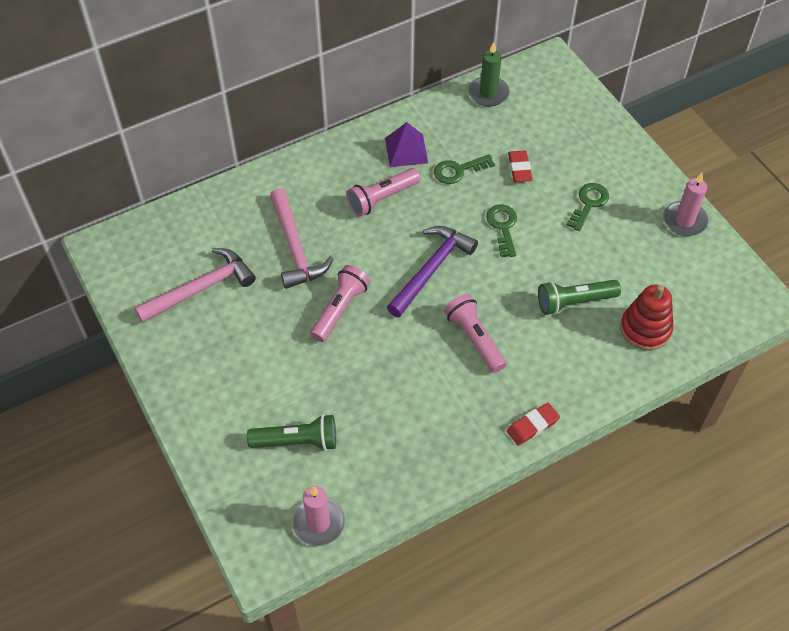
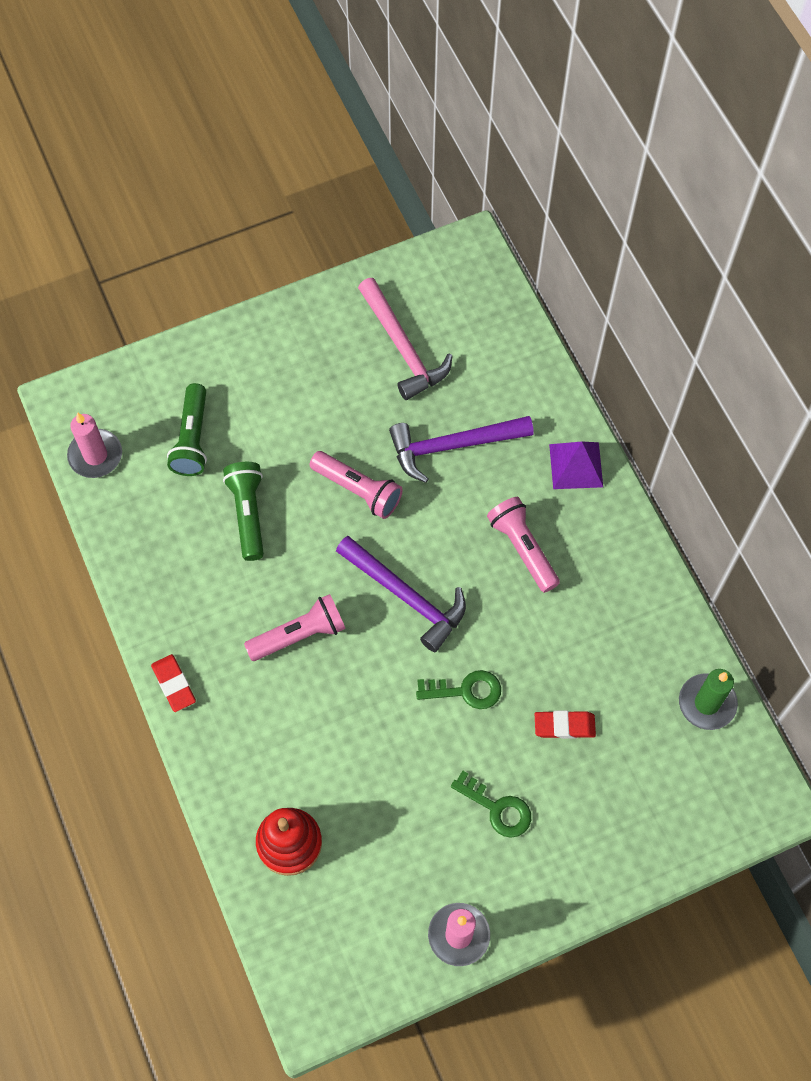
camera: 95 degrees right, 10 degrees up
pink hammer [270,188,333,289] -> purple hammer [389,416,534,483]
purple pyramid [385,122,428,167] -> purple pyramid moved to [549,442,603,489]
green key [434,154,495,184] -> none
green flashlight [538,280,621,315] -> green flashlight moved to [223,462,264,561]

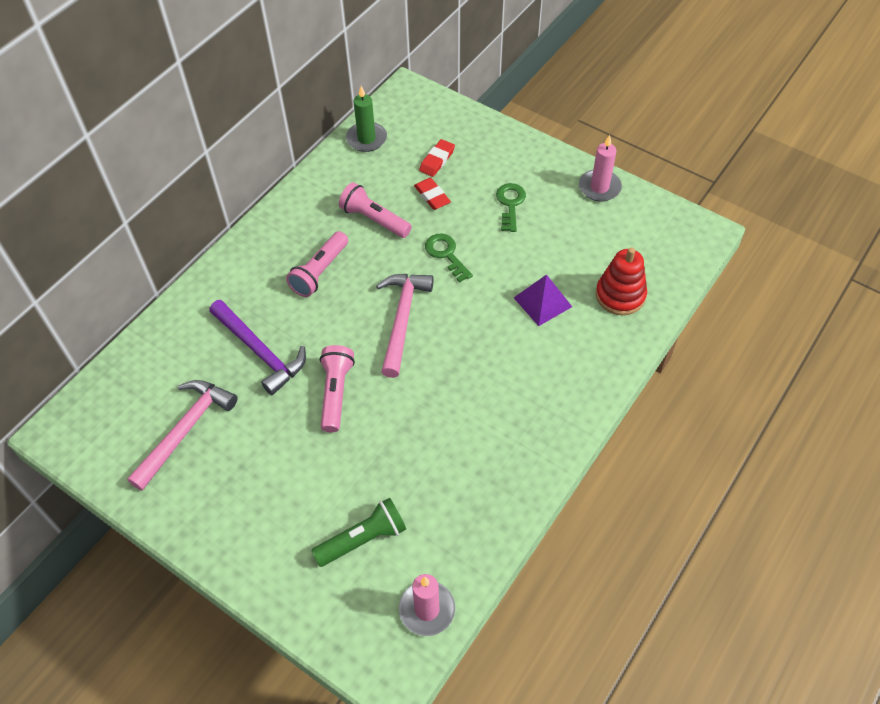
camera: 120 degrees left, 10 degrees down
red eraser [151,654,196,712] -> red eraser moved to [419,139,455,177]
green flashlight [223,462,264,561] -> none
pink flashlight [244,594,346,661] -> pink flashlight moved to [339,182,412,238]
purple hammer [336,536,466,652] -> pink hammer [376,274,434,378]
purple pyramid [549,442,603,489] -> purple pyramid moved to [514,274,572,326]

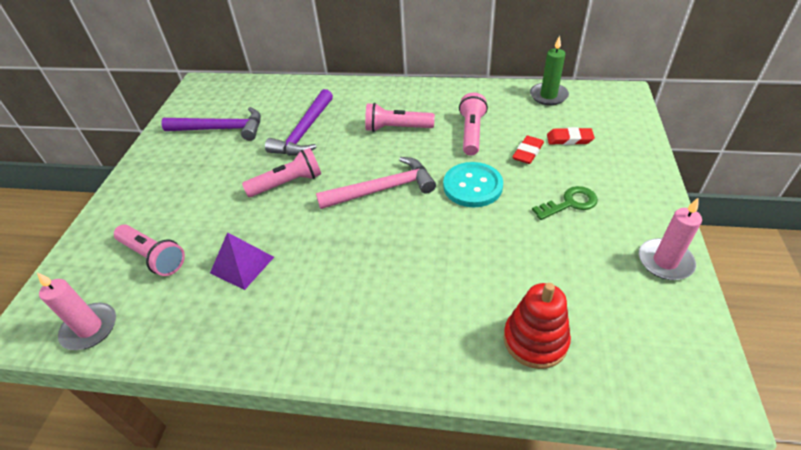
camera: 65 degrees right, 10 degrees down
pink hammer [127,380,237,491] -> purple hammer [161,107,261,141]
green flashlight [311,498,406,567] -> pink flashlight [114,224,185,276]
green key [425,233,473,283] -> turquoise button [443,162,503,207]
purple pyramid [514,274,572,326] -> purple pyramid moved to [210,232,274,290]

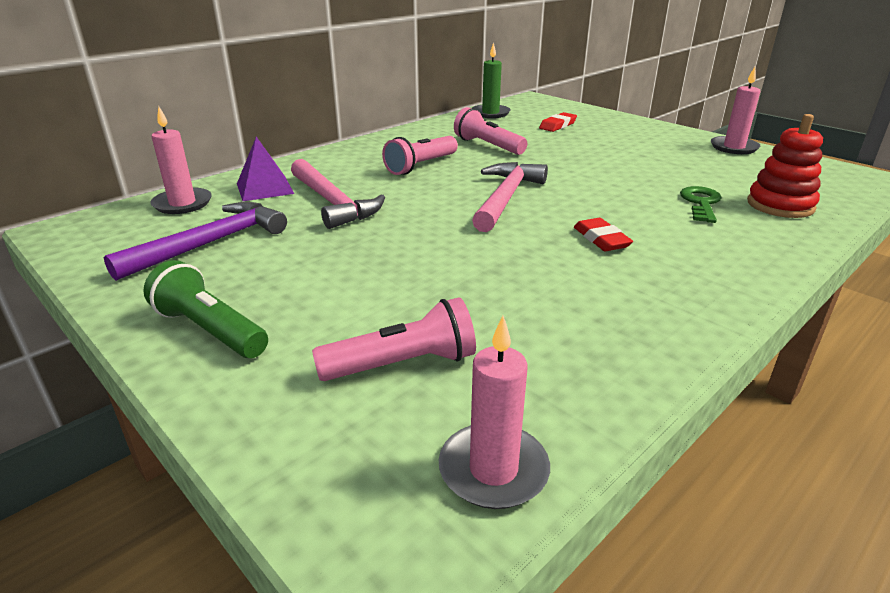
camera: 55 degrees left, 15 degrees down
purple pyramid [210,232,274,290] -> purple pyramid moved to [237,137,294,201]
pink flashlight [242,148,321,197] -> none
purple hammer [265,89,333,156] -> pink hammer [291,159,385,229]
turquoise button [443,162,503,207] -> none
red eraser [512,136,544,164] -> red eraser moved to [574,218,633,251]
green key [532,186,598,220] -> green key moved to [680,186,722,223]
none -> green flashlight [143,260,268,358]
none -> pink candle [150,106,212,214]

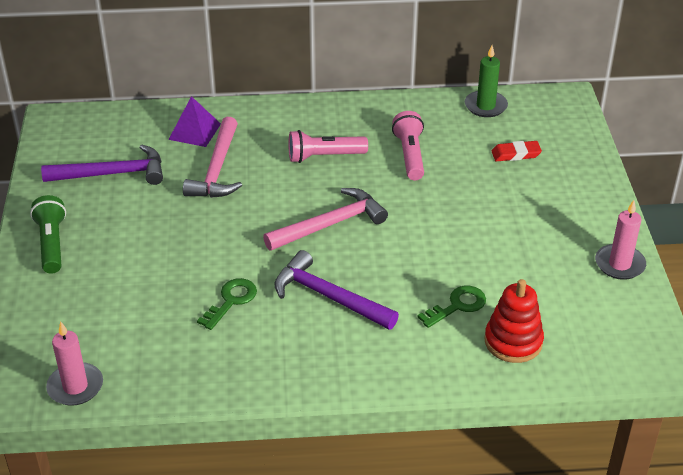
camera: 40 degrees right, 10 degrees up
pink candle [150,106,212,214] -> none
pink flashlight [312,297,476,381] -> none
red eraser [574,218,633,251] -> purple hammer [274,250,399,330]
none -> green key [197,278,257,330]

